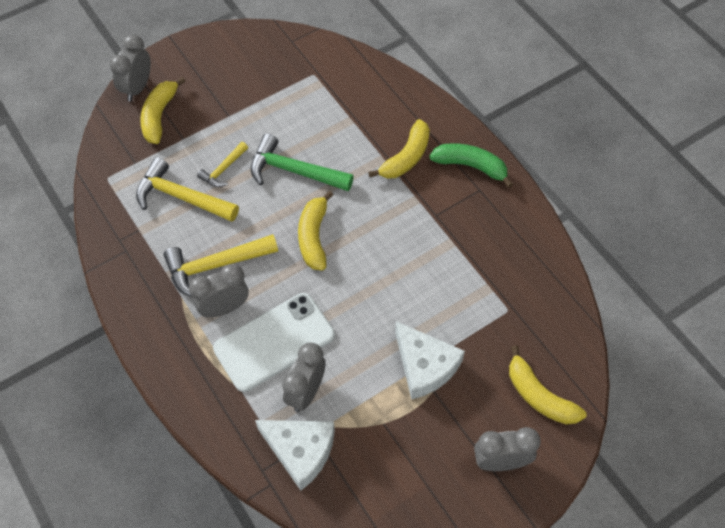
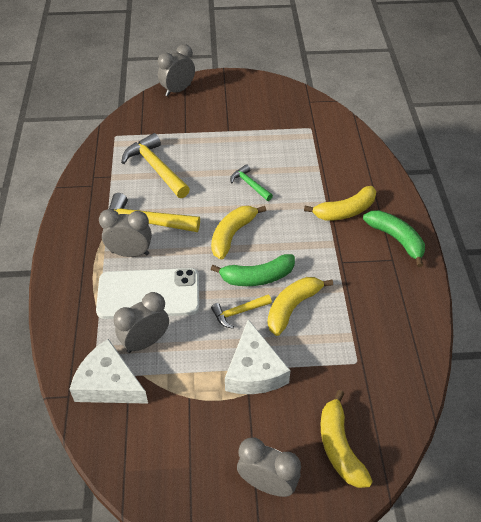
camera: 30 degrees right, 10 degrees down
yellow banana [140,77,185,144] -> yellow banana moved to [268,277,333,336]
yellow hammer [197,142,248,187] -> yellow hammer moved to [211,294,272,329]
green hammer [251,134,354,191] -> green hammer [230,164,273,201], size x0.56
white cheese [255,420,335,491] -> white cheese turned 150 degrees clockwise [69,339,148,404]
none -> green banana [211,254,295,286]

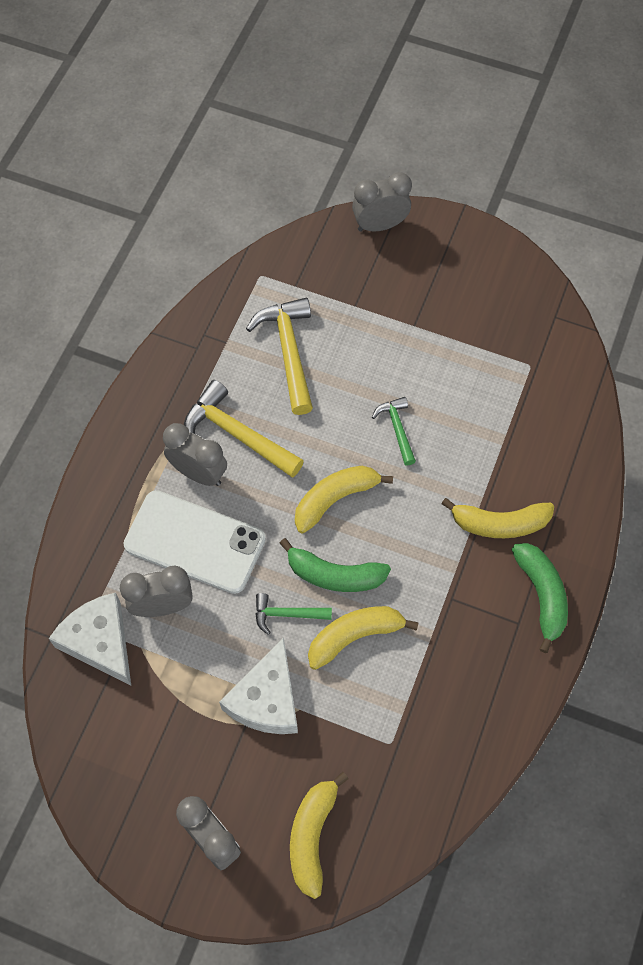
camera: 25 degrees right, 15 degrees up
yellow hammer [211,294,272,329] -> green hammer [255,593,332,635]

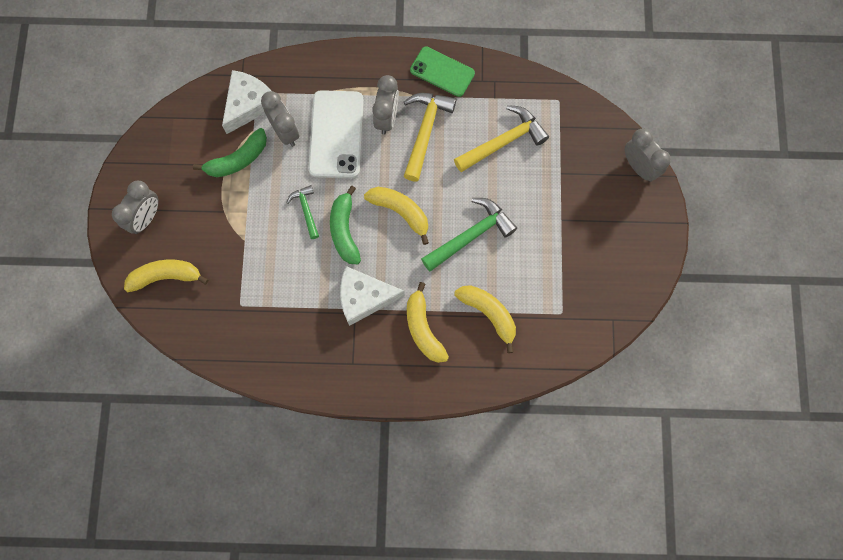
camera: 70 degrees right, 10 degrees up
white cheese [219,637,298,734] -> white cheese moved to [340,266,405,326]
yellow banana [308,606,419,670] -> yellow banana moved to [454,285,516,353]
green hammer [372,397,416,466] -> green hammer [421,198,517,272], size x1.79
green banana [512,543,568,653] -> green banana moved to [193,128,267,177]
none -> green phone [410,46,475,97]

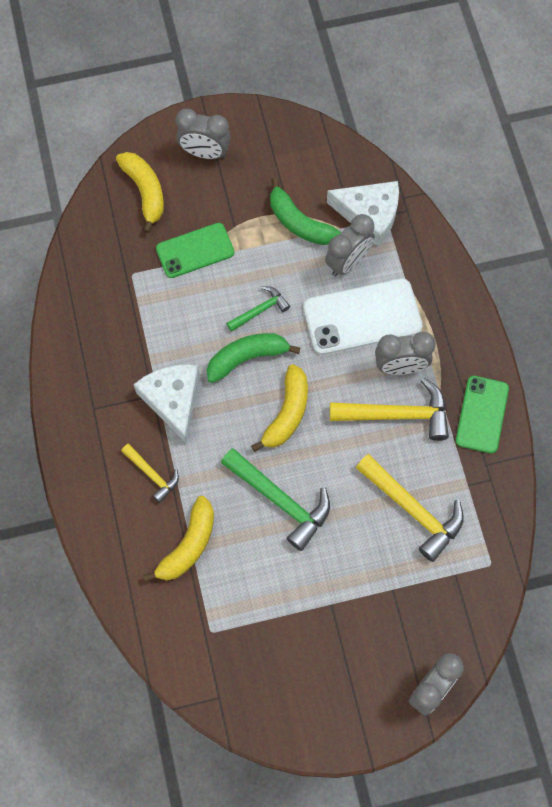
camera: 75 degrees right, 5 degrees down
yellow banana [407,282,449,363] -> yellow hammer [121,444,179,503]
none -> green phone [156,223,234,278]

